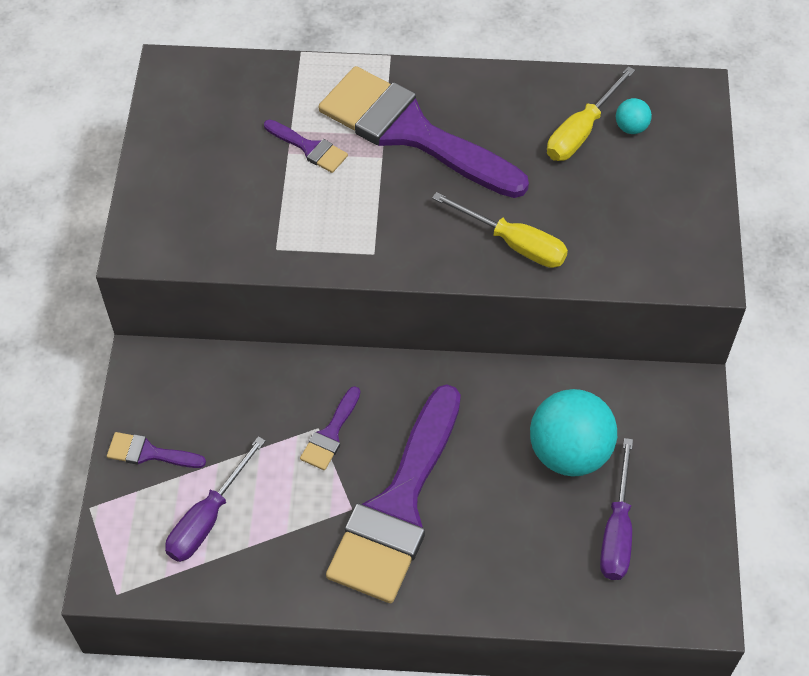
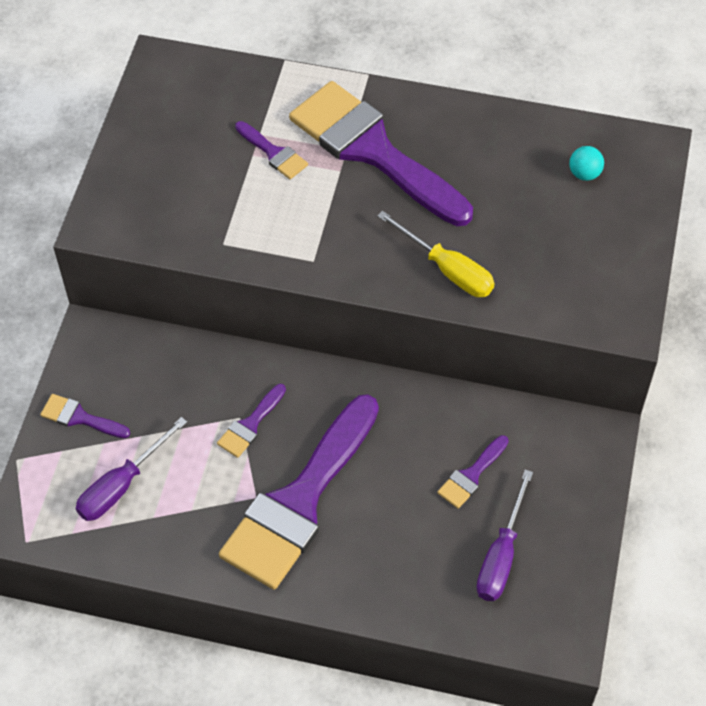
camera: 10 degrees right, 0 degrees up
turquoise ball [530,389,617,476] -> purple brush [437,435,509,509]
yellow screwdriver [547,66,635,161] -> none

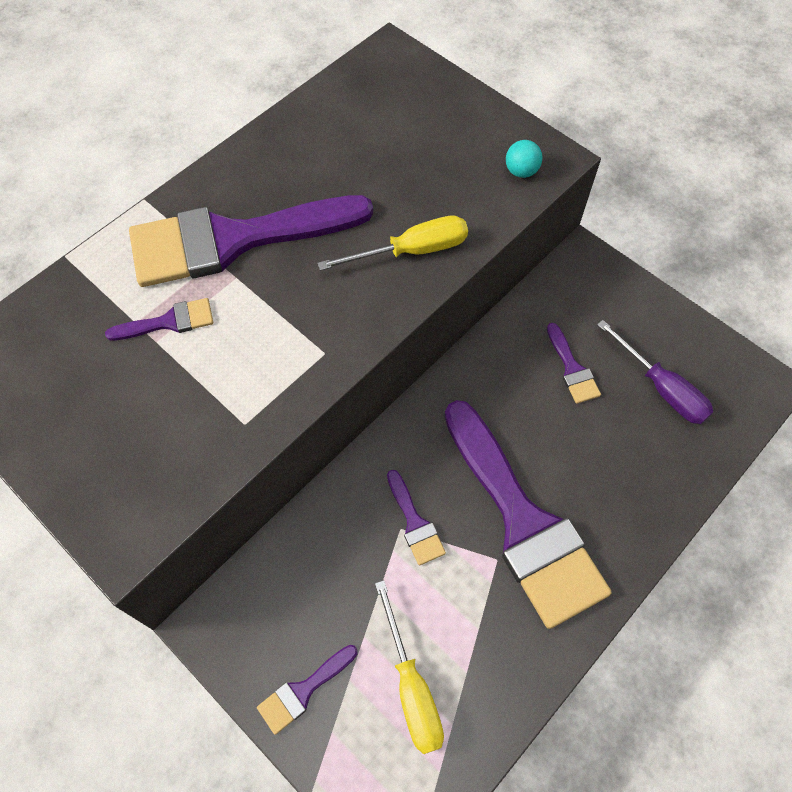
camera: 60 degrees left, 5 degrees up
purple screwdriver [76,417,187,521] -> yellow screwdriver [375,580,444,754]
turquoise ball [569,146,604,181] -> turquoise ball moved to [506,140,542,178]

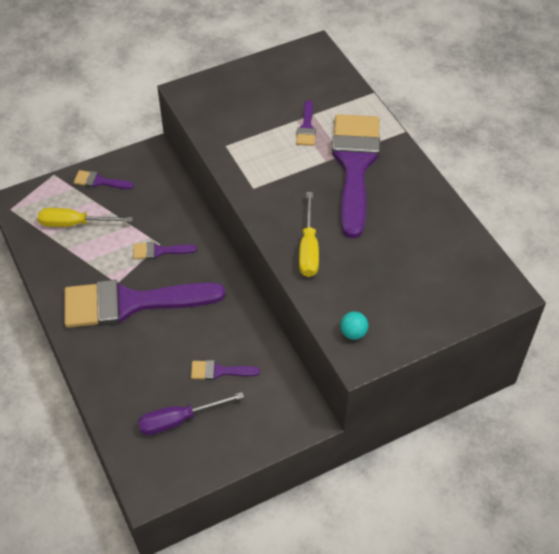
camera: 110 degrees right, 10 degrees down
purple brush [257,645,358,735] -> purple brush turned 60 degrees counterclockwise [74,170,134,189]

